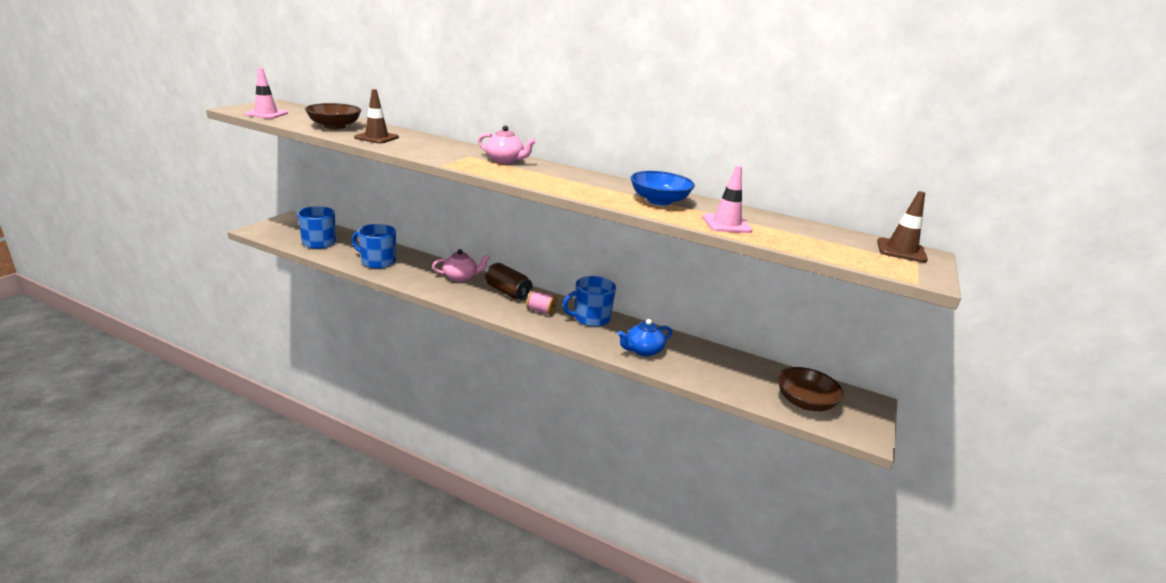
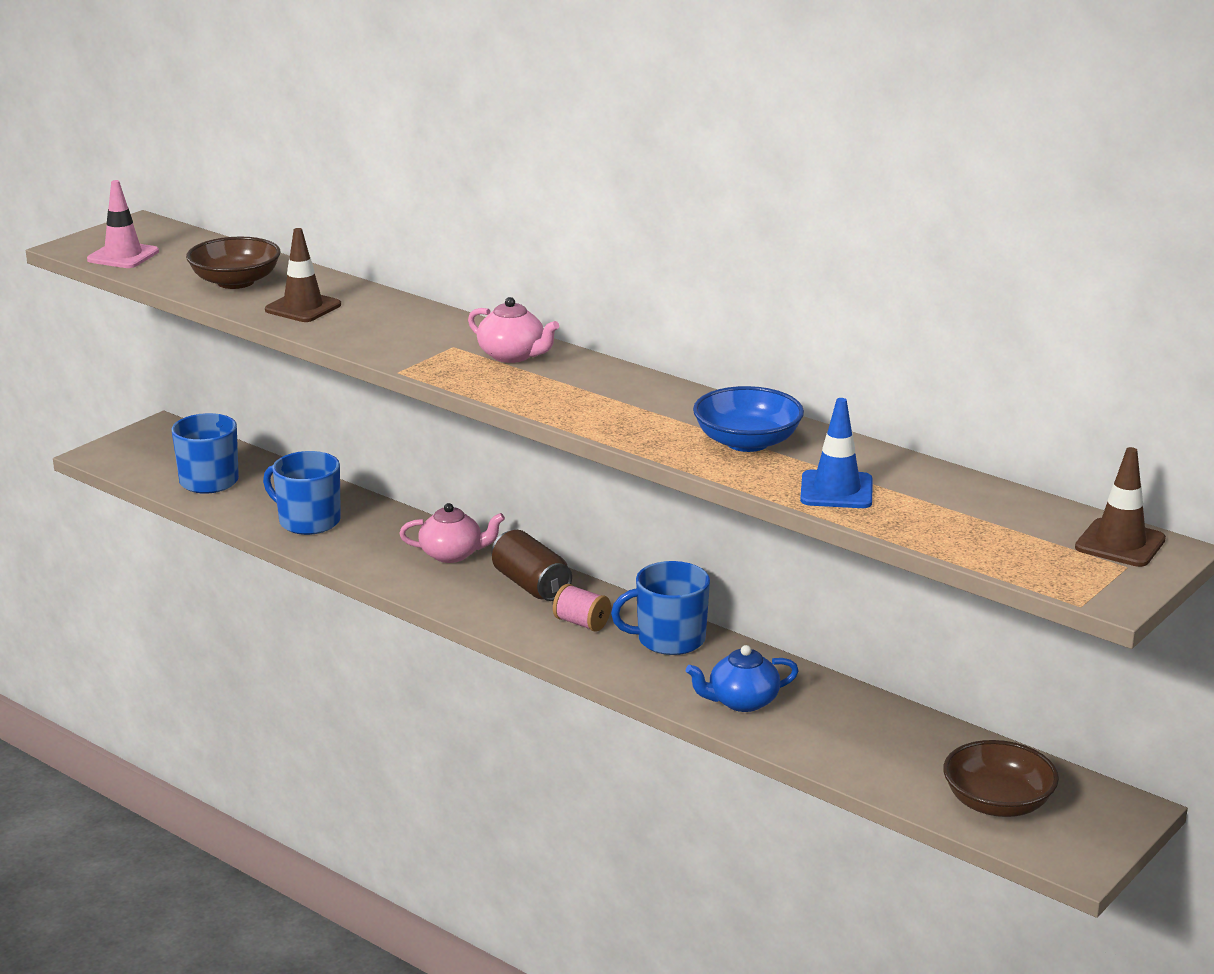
camera: 15 degrees right, 0 degrees up
pink traffic cone [702,166,753,233] -> blue traffic cone [800,398,873,508]

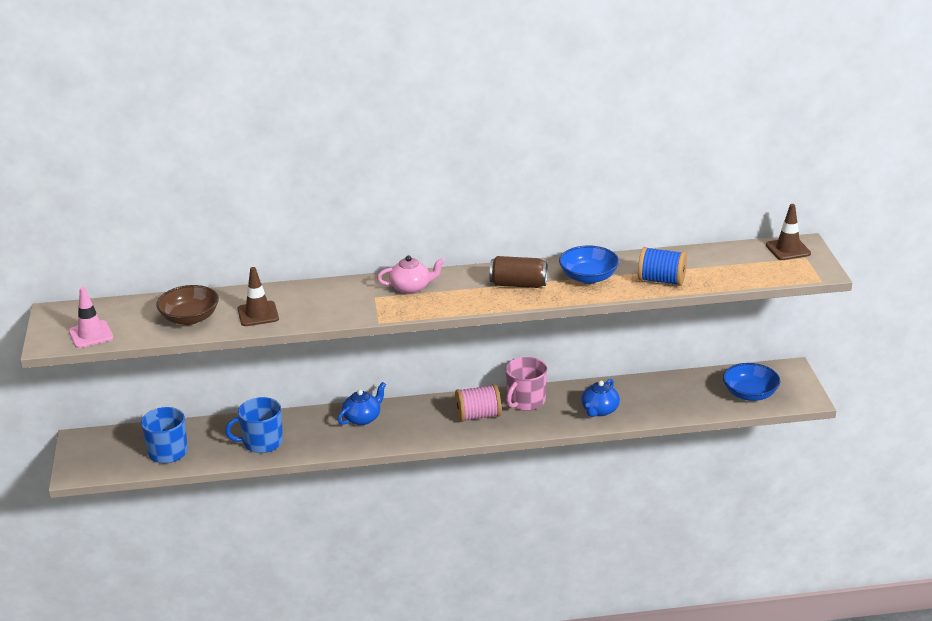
camera: 45 degrees left, 5 degrees up
pink teapot [399,503,505,563] -> blue teapot [337,382,386,425]
brown can [492,530,572,601] -> brown can moved to [489,256,548,288]
pink spool [553,584,611,632] -> pink spool [455,384,502,422], size x1.52
blue mug [611,561,710,655] -> pink mug [506,357,547,411]
blue traffic cone [800,398,873,508] -> blue spool [638,247,687,286]
brown bowl [943,740,1059,817] -> blue bowl [723,363,780,401]

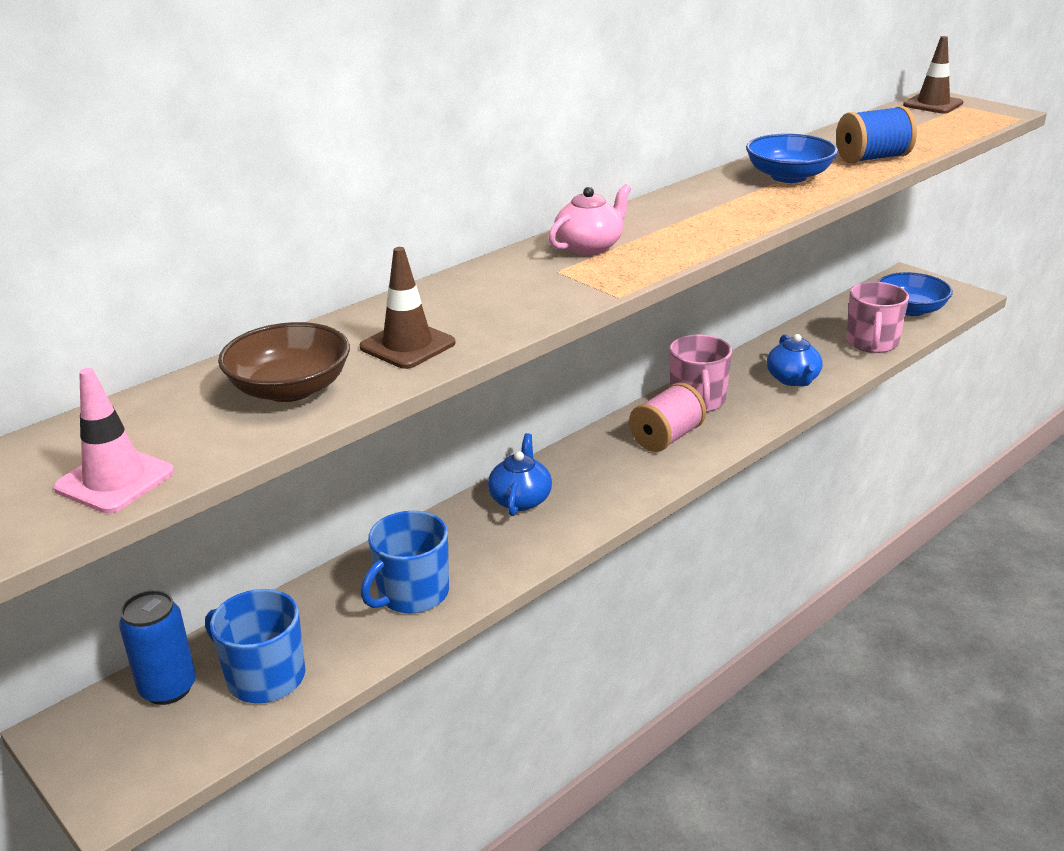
camera: 35 degrees left, 0 degrees up
brown can [489,256,548,288] -> none
none -> blue can [119,590,196,705]
none -> pink mug [846,282,909,353]

